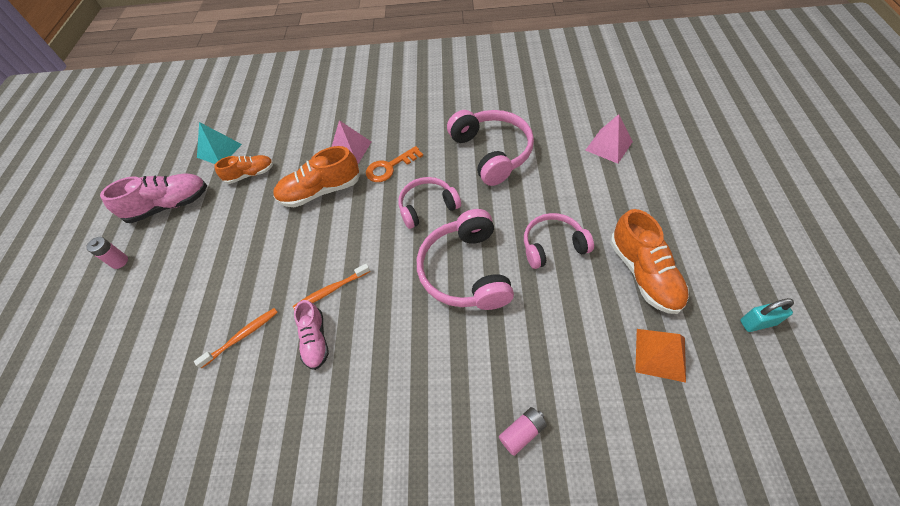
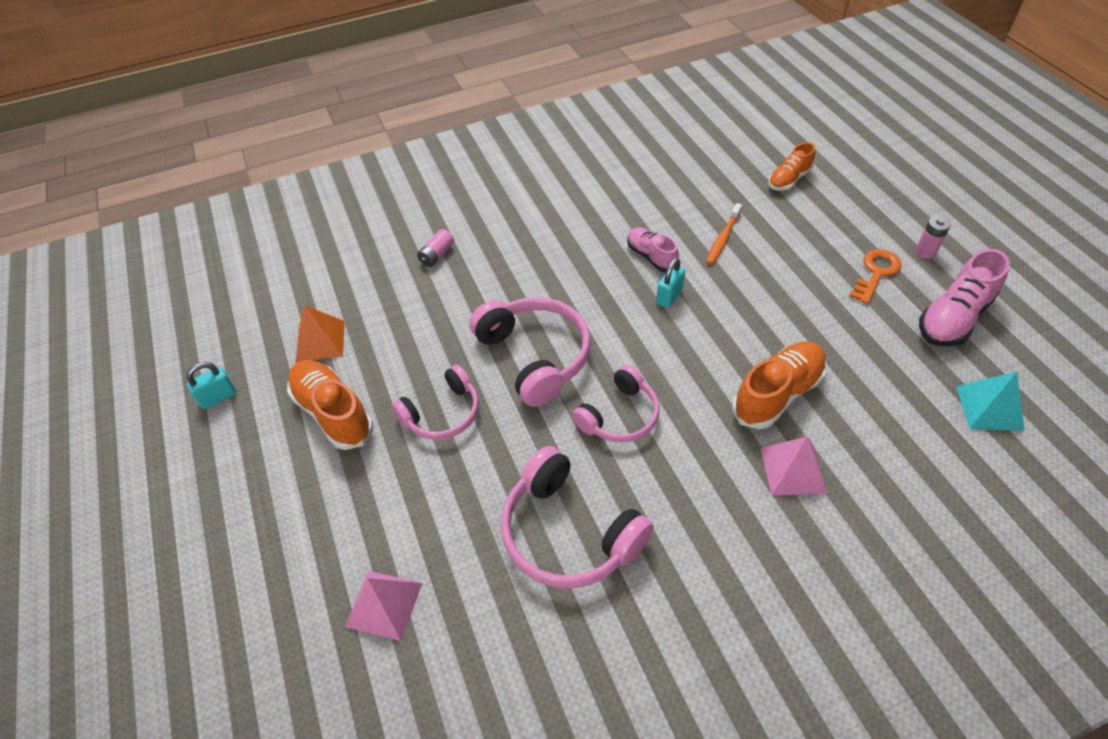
camera: 155 degrees right, 5 degrees down
orange shoe [214,155,273,184] -> orange shoe moved to [768,142,815,191]
orange toothbrush [293,264,370,310] -> turquoise padlock [656,258,685,308]
orange key [366,146,423,182] -> orange key moved to [849,249,902,304]

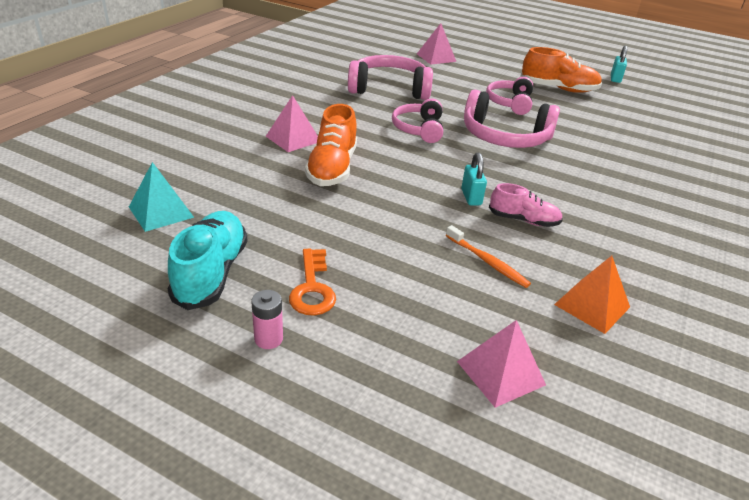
camera: 135 degrees right, 15 degrees down
orange pyramid [296,305,345,362] -> orange pyramid moved to [554,256,630,334]
pink battery [417,229,454,267] -> none
orange toothbrush [706,203,742,265] -> orange toothbrush turned 150 degrees clockwise [446,225,531,288]
orange shoe [768,142,815,191] -> pink pyramid [457,320,546,408]
pink shoe [919,249,1010,346] -> turquoise shoe [168,211,248,310]

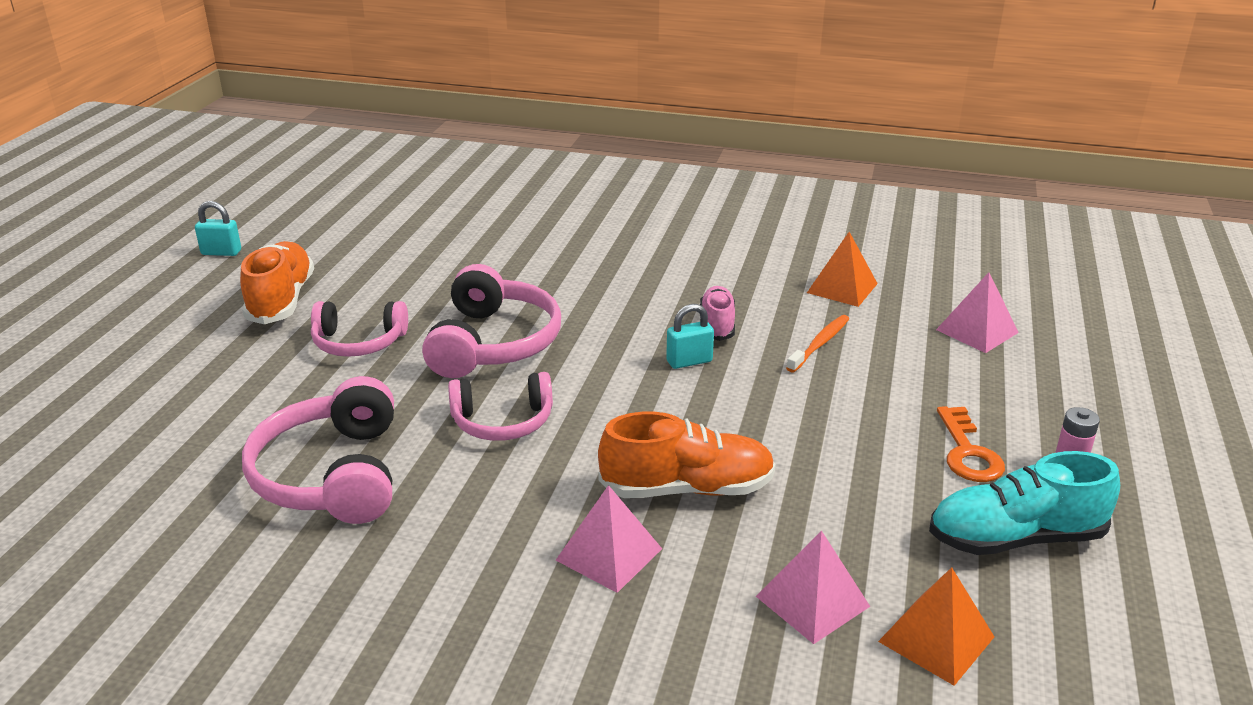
camera: 100 degrees left, 5 degrees down
turquoise pyramid [129,162,194,232] -> orange pyramid [878,567,994,686]
orange key [289,249,336,316] -> orange key turned 105 degrees clockwise [937,406,1005,482]
pink pyramid [417,23,457,65] -> pink pyramid moved to [756,530,870,644]

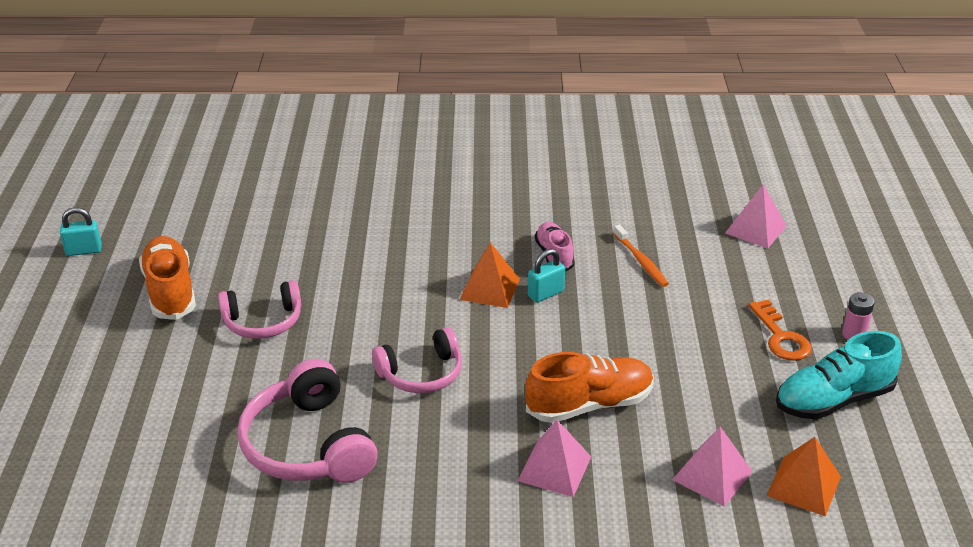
camera: 15 degrees left, 5 degrees up
pink headphones [422,264,561,378] -> none
orange toothbrush [786,315,849,372] -> orange toothbrush turned 135 degrees clockwise [613,224,669,287]
orange pyramid [807,232,878,307] -> orange pyramid moved to [459,243,520,308]

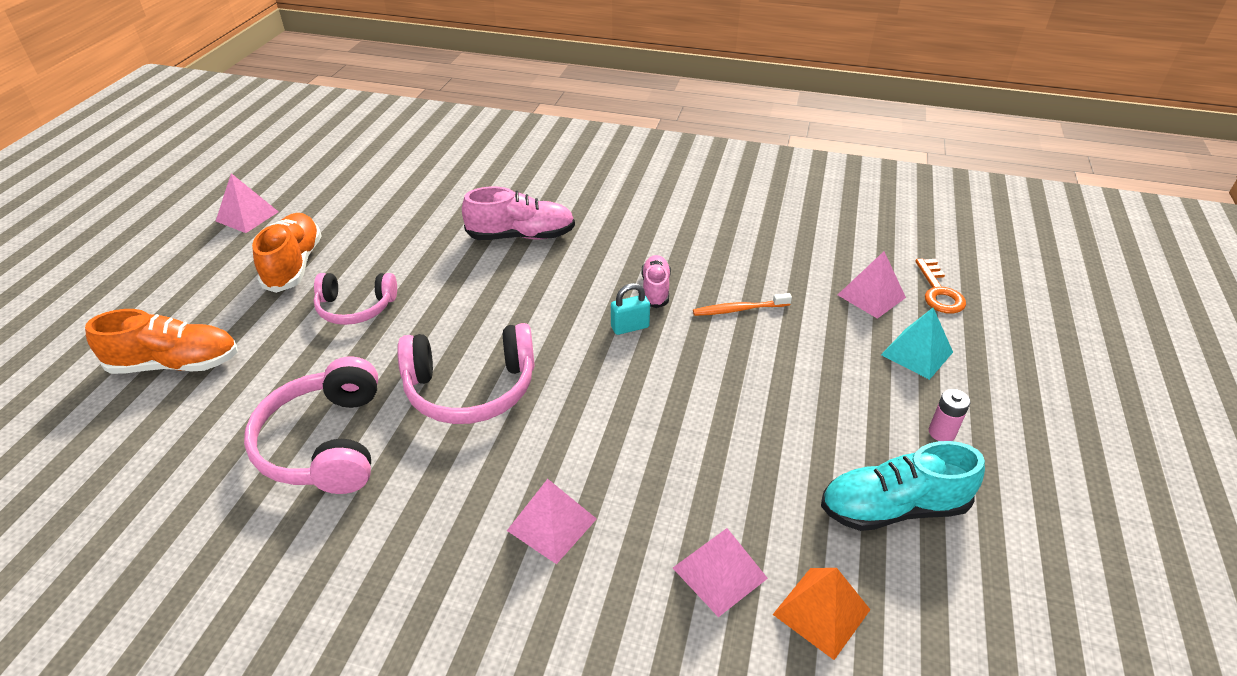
camera: 15 degrees right, 5 degrees up
turquoise padlock [60,207,102,256] -> pink pyramid [216,173,279,233]
pink headphones [372,327,462,393] -> pink headphones [397,323,535,424], size x1.54
orange pyramid [459,243,520,308] -> none
orange shoe [525,352,654,423] -> orange shoe moved to [85,309,238,374]
orange toothbrush [613,224,669,287] -> orange toothbrush turned 90 degrees clockwise [693,293,792,316]
orange key [748,299,812,361] -> orange key moved to [915,259,966,314]
none -> pink shoe [462,187,575,240]
none -> turquoise pyramid [881,308,953,380]

